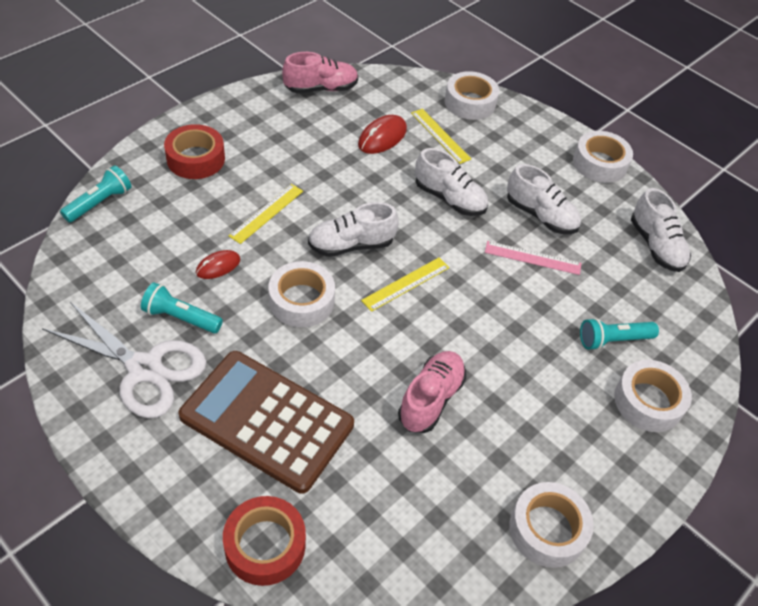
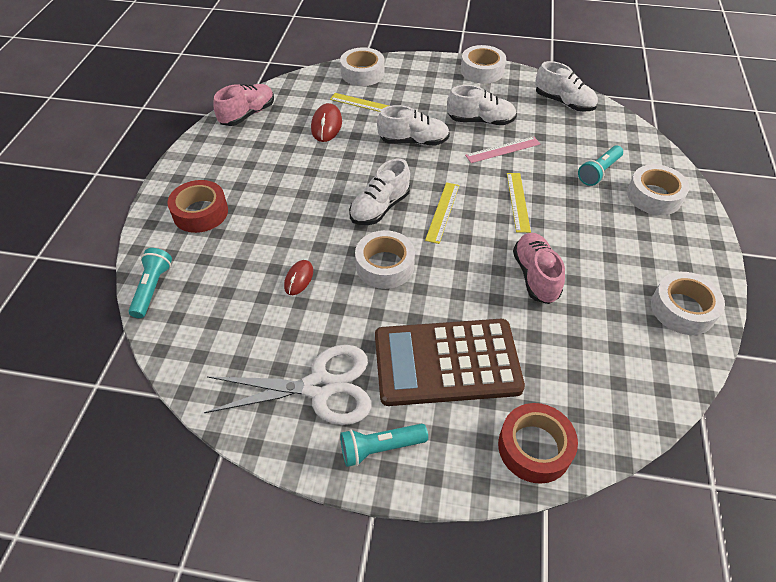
camera: 30 degrees left, 0 degrees up
turquoise flashlight [141,282,223,333] -> turquoise flashlight moved to [340,423,428,467]
yellow ruler [229,184,303,244] -> yellow ruler moved to [507,173,531,233]

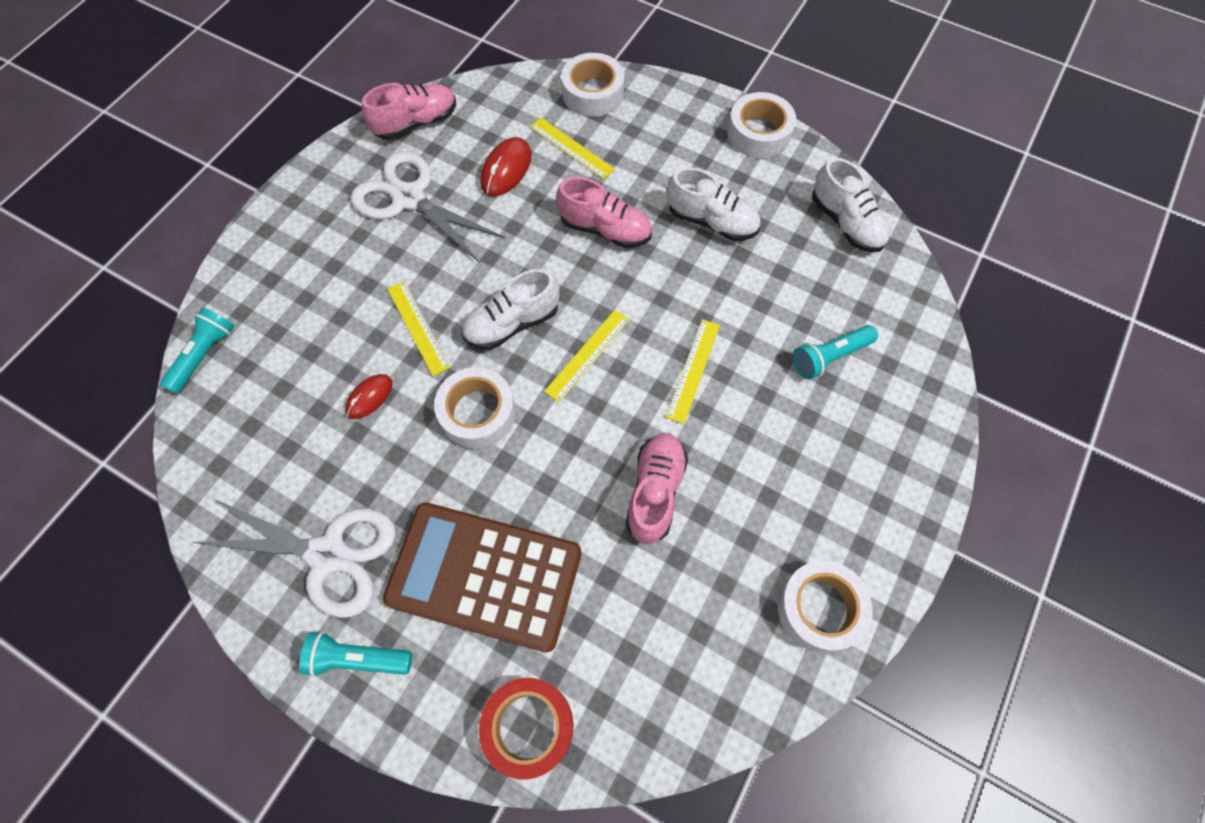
camera: 20 degrees right, 15 degrees up
red tape [167,180,228,233] -> none
white shoe [377,105,450,145] -> pink shoe [556,177,652,248]
pink ruler [465,137,540,163] -> none
white tape [627,164,689,215] -> none
none -> white scissors [351,152,505,263]
none -> yellow ruler [387,281,451,376]

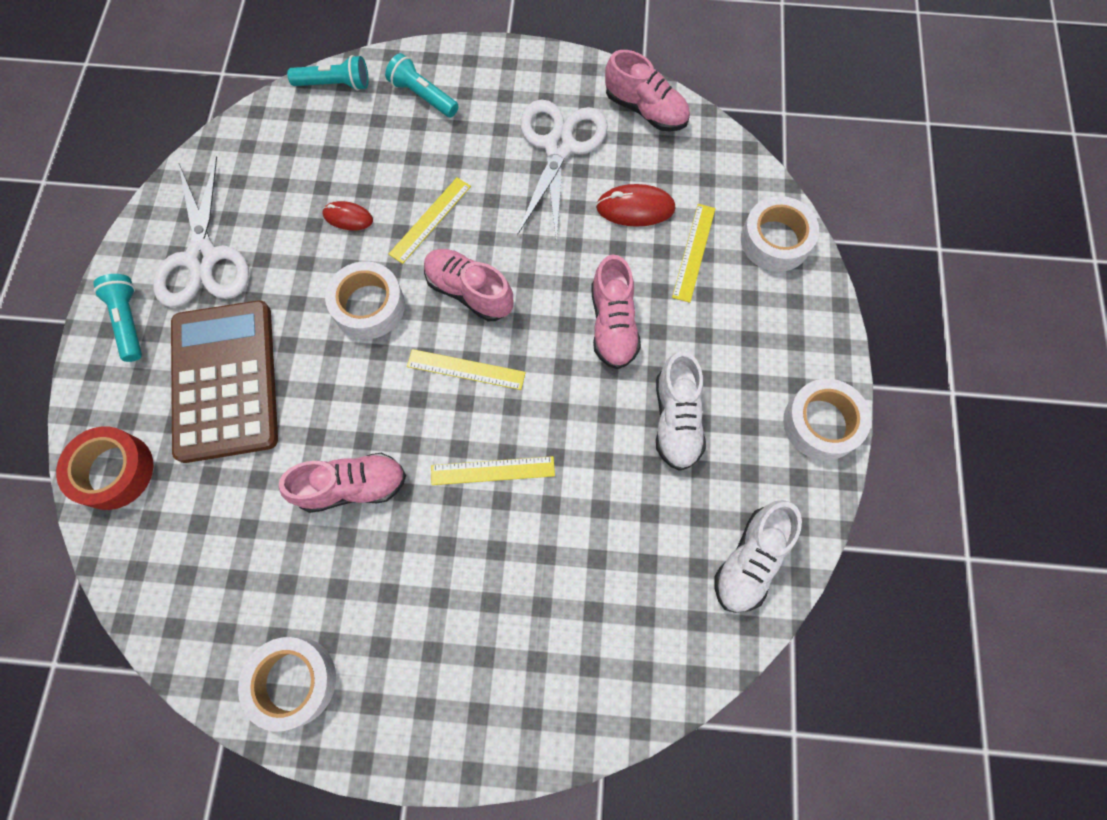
camera: 65 degrees right, 5 degrees up
white shoe [462,269,560,350] -> pink shoe [424,249,513,321]
turquoise flashlight [793,325,878,379] -> turquoise flashlight moved to [385,53,459,117]

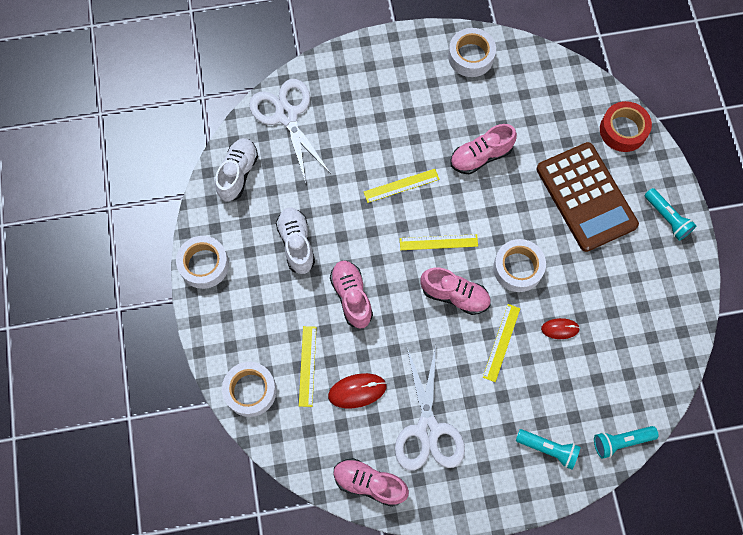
camera: 165 degrees right, 0 degrees up
white scissors [153,156,249,308] -> white scissors moved to [249,79,331,183]

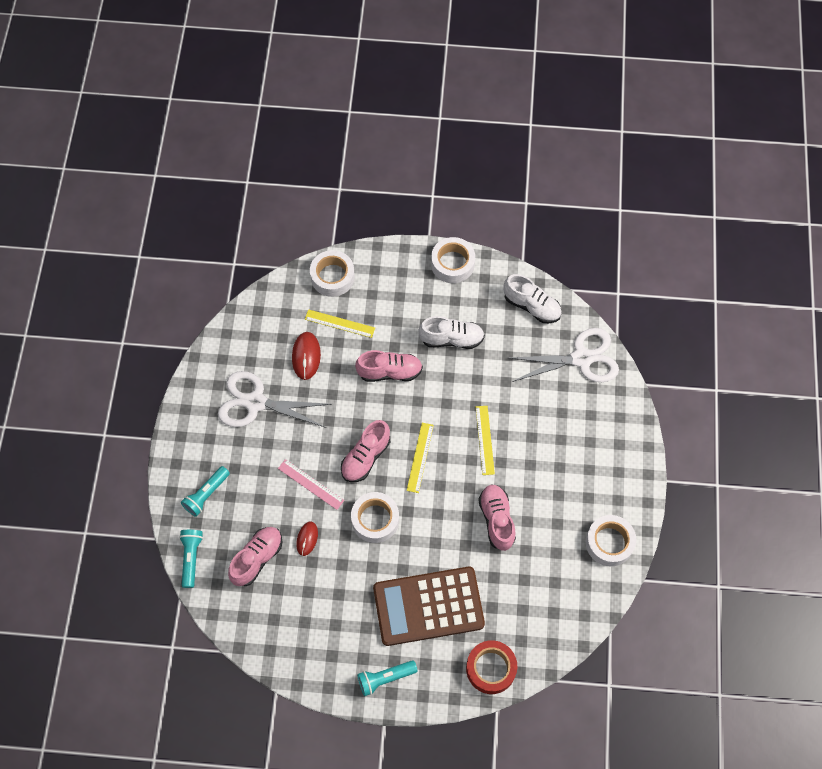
camera: 105 degrees right, 5 degrees down
pink shoe [333,458,409,507] -> pink shoe moved to [228,527,282,586]
yellow ruler [483,304,520,382] -> pink ruler [278,459,344,510]

